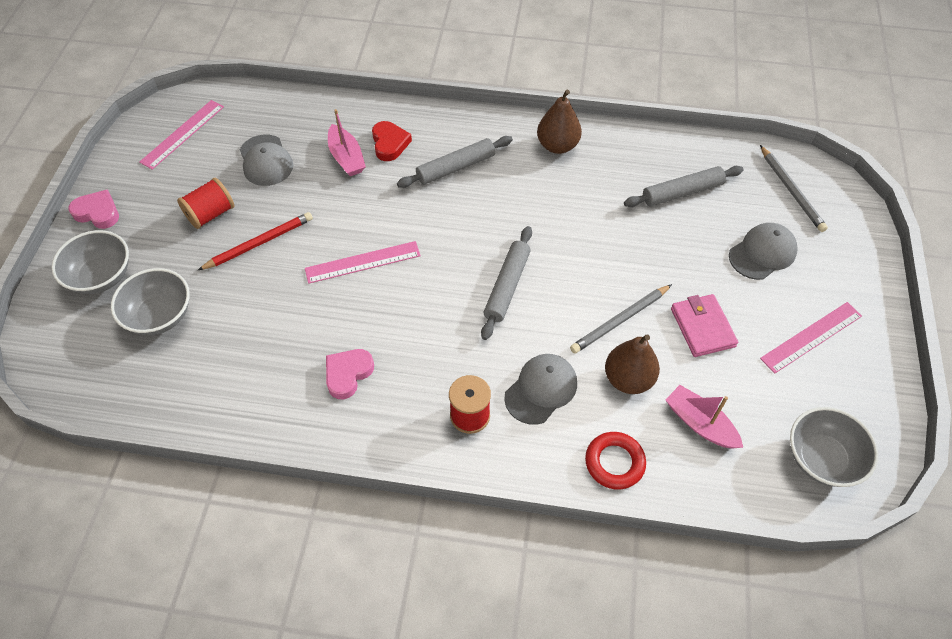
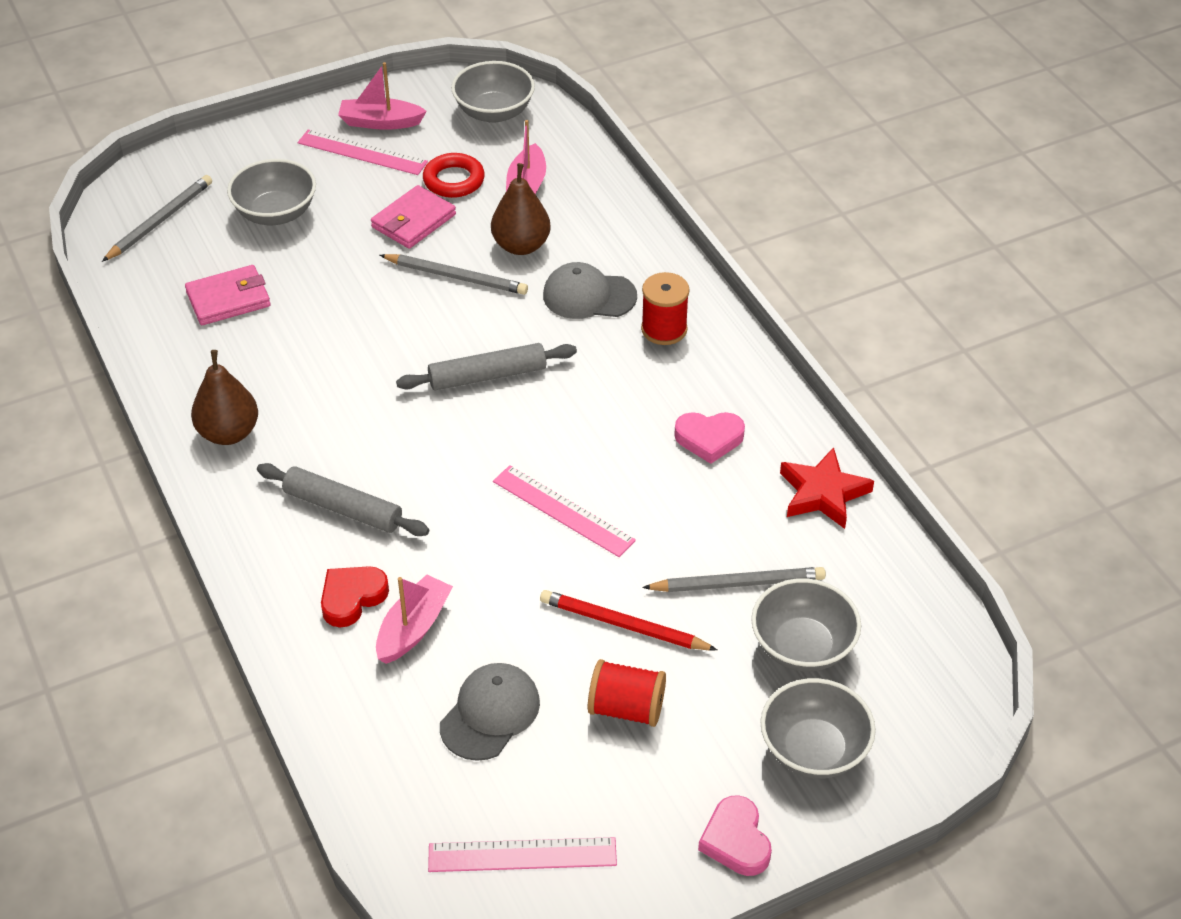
camera: 125 degrees left, 10 degrees down
red ring [585,432,646,489] -> red ring moved to [423,153,485,198]
grey rolling pin [624,166,744,207] -> pink wallet [185,265,271,325]
grey cap [729,223,798,280] -> grey bowl [227,159,316,225]
none -> pink boat [338,62,427,130]
none -> grey pencil [642,567,826,592]
none -> red star [780,447,874,529]

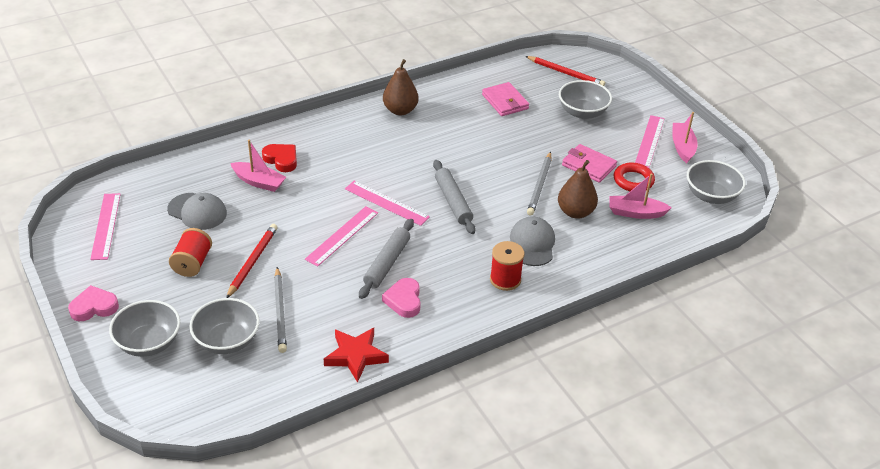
camera: 85 degrees right, 5 degrees down
grey pencil [102,175,212,262] -> red pencil [525,56,605,86]
grey rolling pin [257,463,429,536] -> grey rolling pin moved to [359,219,414,299]
none -> pink ruler [345,181,430,226]

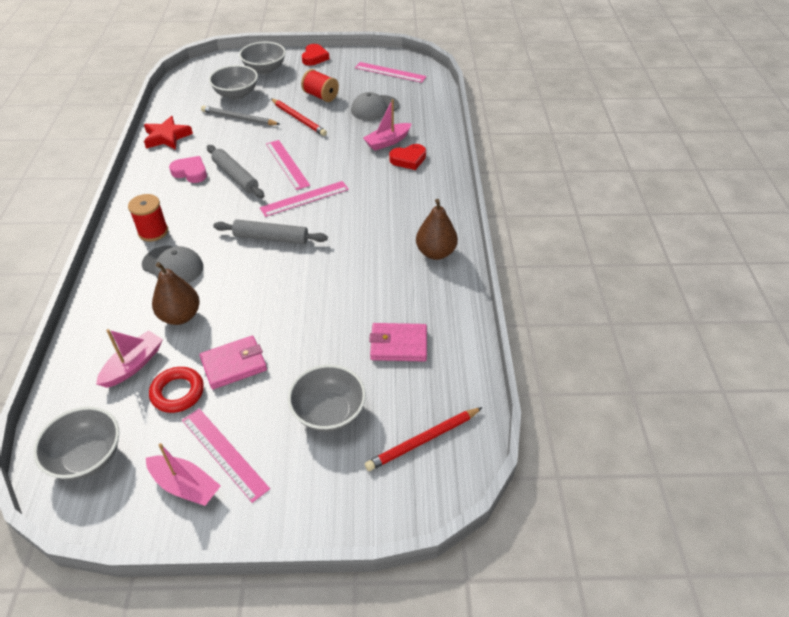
camera: 120 degrees right, 5 degrees up
pink heart [68,285,119,321] -> red heart [302,44,329,66]
grey pencil [527,152,551,216] -> none

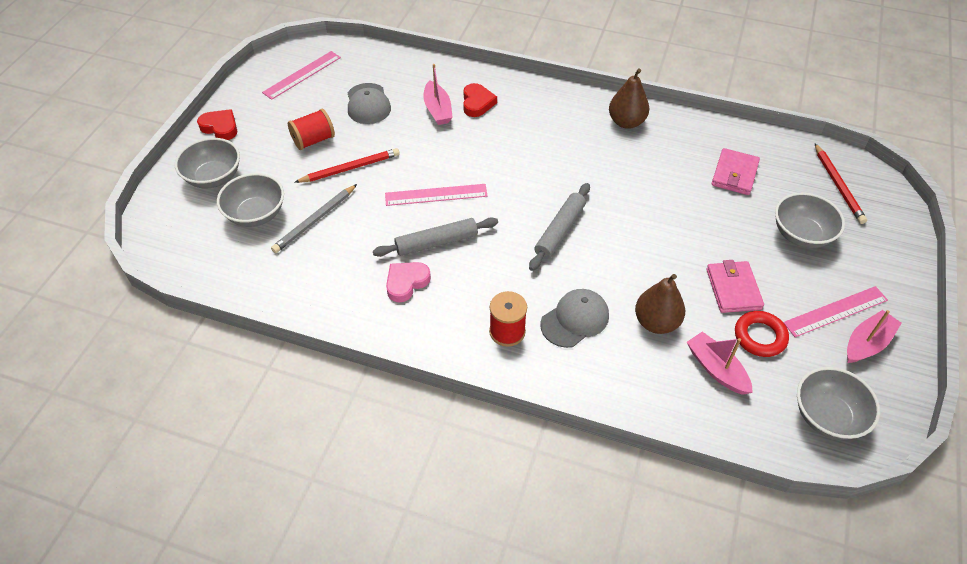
camera: 70 degrees left, 5 degrees up
red star [144,116,193,150] -> none
pink ruler [260,181,349,217] -> none

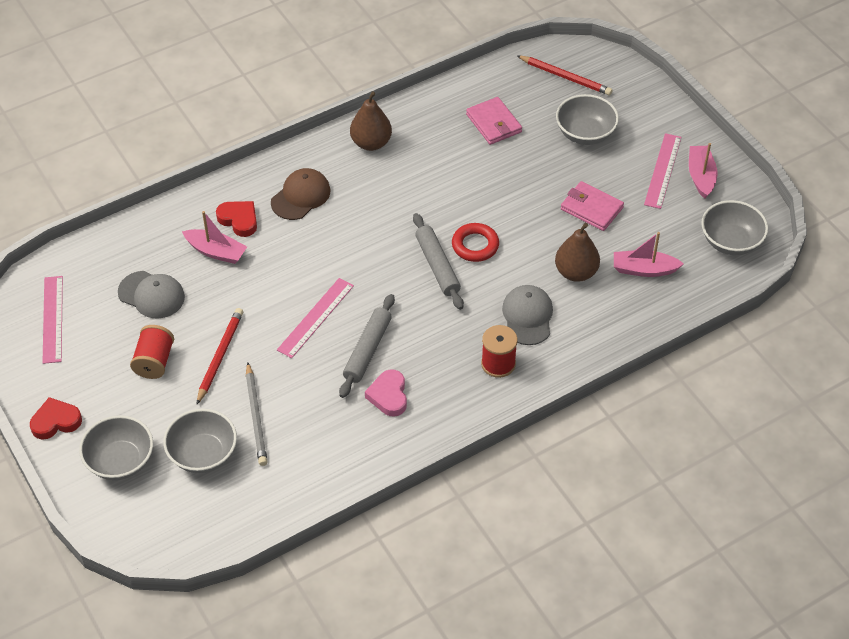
camera: 50 degrees left, 0 degrees up
red ring [735,311,789,357] -> red ring moved to [452,223,499,262]
none -> brown cap [271,168,331,220]

